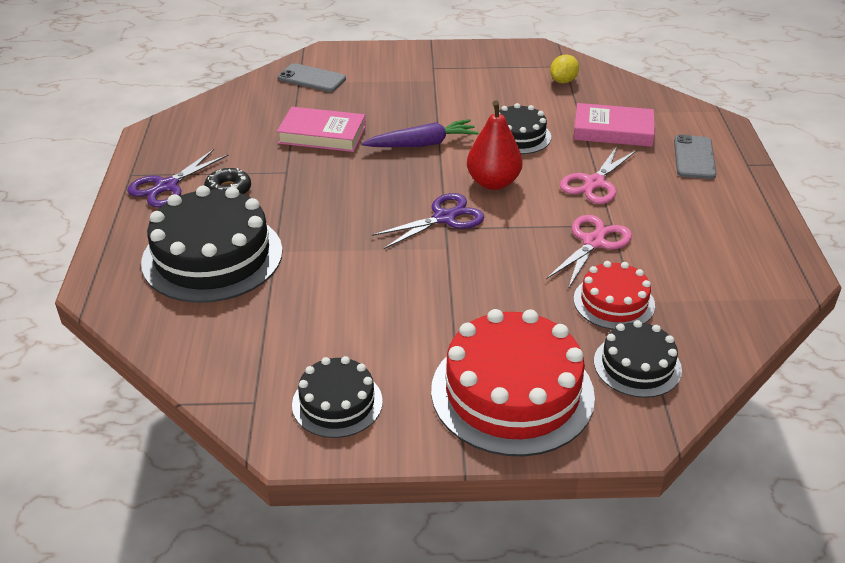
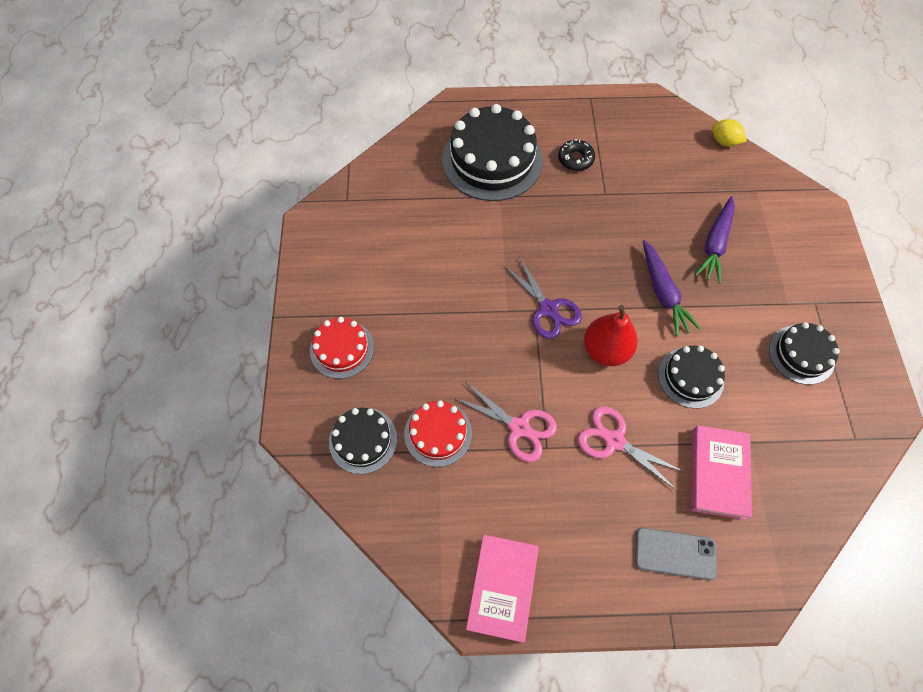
camera: 90 degrees right, 25 degrees up
purple scissors [127,149,229,207] -> none
pink book [277,107,366,152] -> pink book moved to [466,535,539,643]
grey phone [278,63,346,92] -> none
black cake [292,356,383,438] -> black cake moved to [769,322,840,385]
red cake [431,309,595,457] -> red cake [310,317,374,379], size x0.55
yellow lemon [550,55,579,83] -> yellow lemon moved to [712,119,747,147]
none -> purple carrot [695,196,735,284]

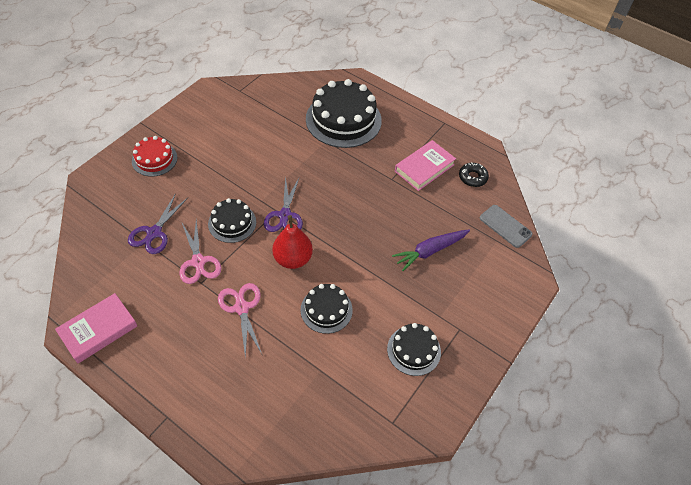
camera: 35 degrees right, 10 degrees down
black cake [329,408,397,474] -> black cake moved to [208,198,256,243]
red cake [404,400,472,467] -> purple scissors [128,193,188,254]
black donut [558,139,595,171] -> black donut moved to [459,162,489,187]
grey phone [635,527,717,580] -> grey phone moved to [480,205,533,248]
purple carrot [643,240,701,336] -> none
pink book [691,426,752,520] -> pink book moved to [395,140,456,191]
yellow lemon [712,119,747,147] -> none

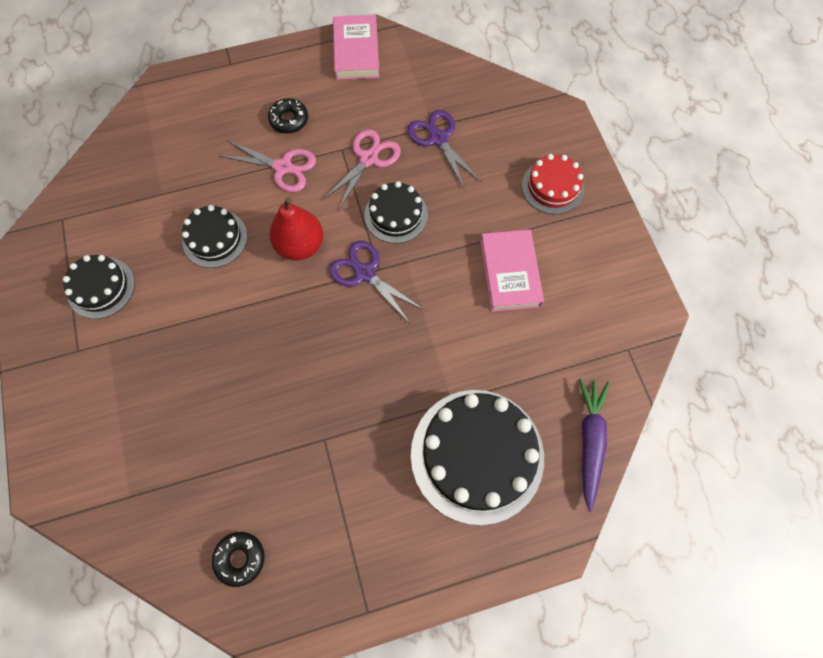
camera: 130 degrees right, 15 degrees up
pink scissors [179,219,221,284] -> pink scissors turned 105 degrees clockwise [322,129,401,211]
purple carrot [392,229,470,271] -> purple carrot moved to [579,378,609,512]
pink book [395,140,456,191] -> pink book moved to [480,230,544,312]
grey phone [480,205,533,248] -> none
none -> black donut [268,98,308,134]

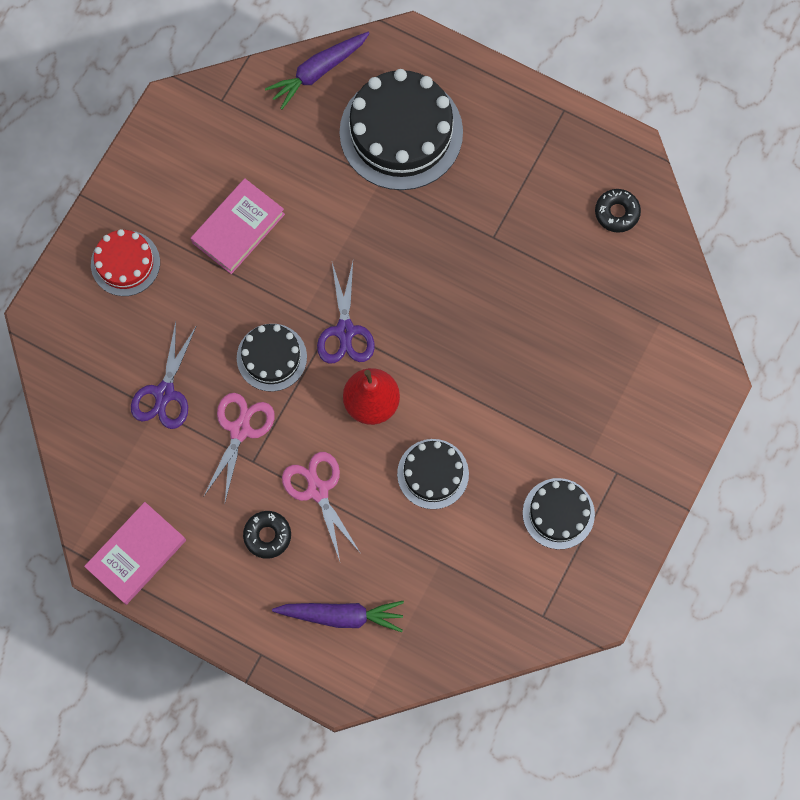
camera: 135 degrees left, 5 degrees up
pink scissors [322,129,401,211] -> pink scissors turned 120 degrees clockwise [203,393,275,502]
none -> purple carrot [272,601,404,632]

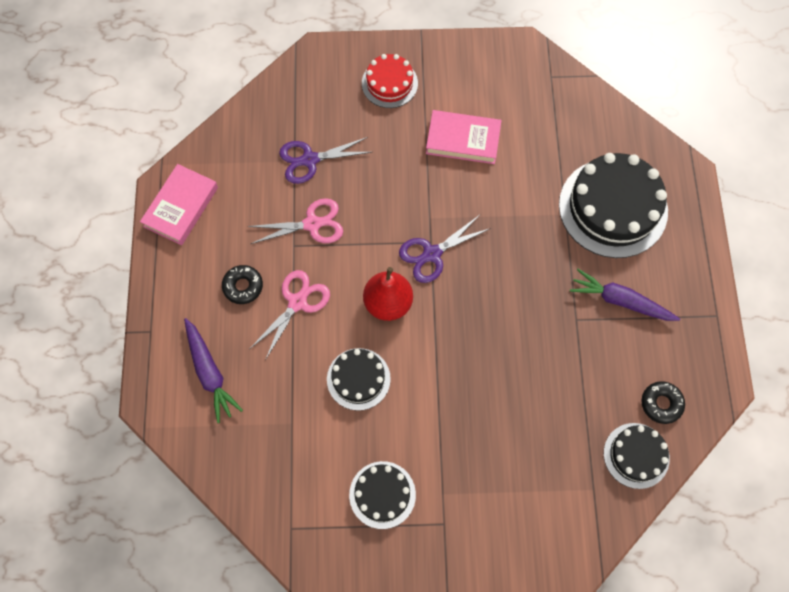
camera: 60 degrees right, 5 degrees down
pink book [84,502,186,605] -> pink book turned 75 degrees counterclockwise [140,164,218,245]
black cake [237,324,307,392] -> black cake moved to [604,423,670,489]
purple carrot [265,32,370,110] -> purple carrot moved to [570,269,680,321]

